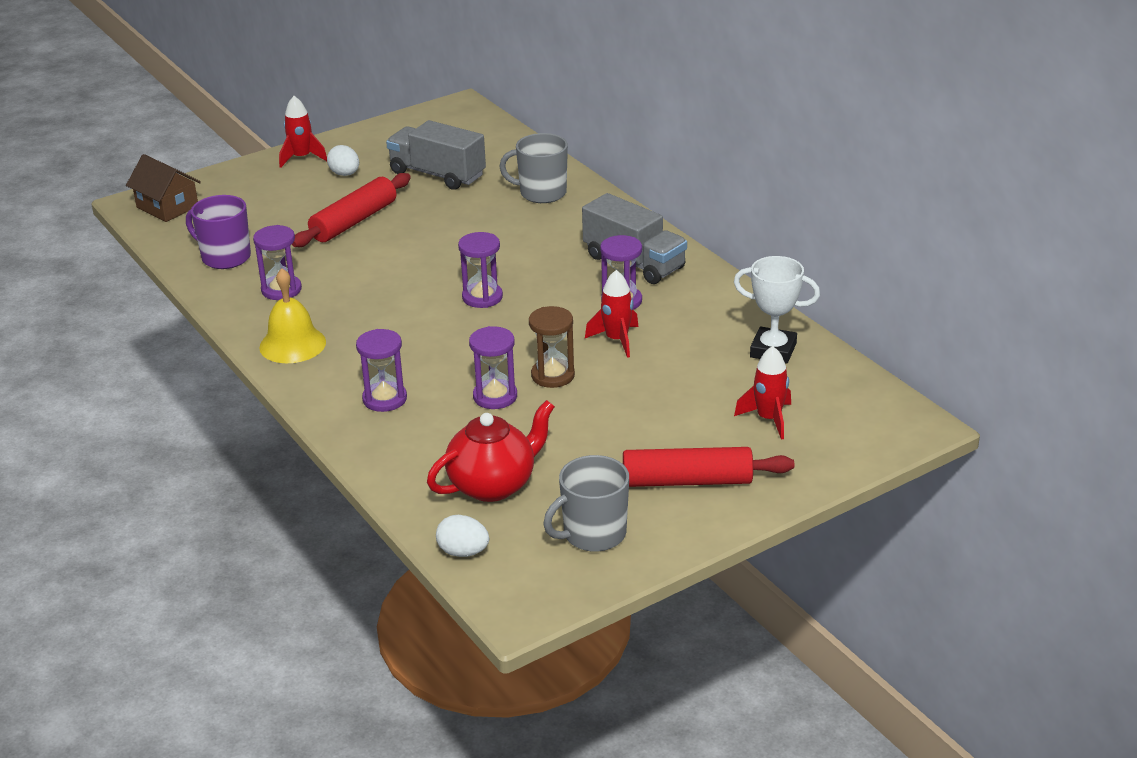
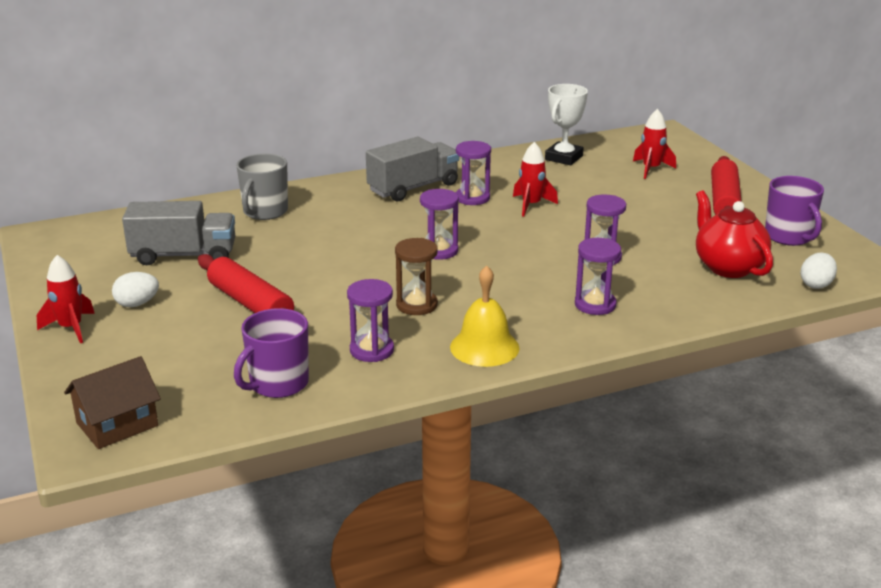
camera: 80 degrees left, 5 degrees down
grey truck [386,120,486,190] -> grey truck turned 135 degrees counterclockwise [122,201,235,265]
brown hourglass [529,306,575,388] -> brown hourglass moved to [395,238,438,315]
grey mug [543,455,629,552] -> purple mug [765,176,824,246]

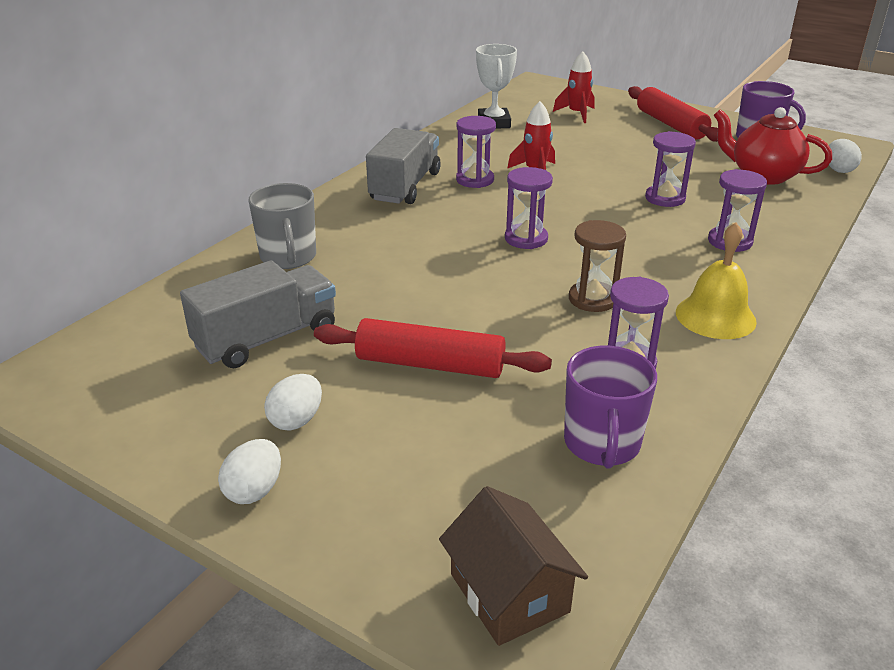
camera: 35 degrees left, 5 degrees up
red rocket [37,255,95,343] -> white egg [218,439,281,504]
brown house [64,356,161,449] -> brown house turned 45 degrees counterclockwise [439,486,588,646]

